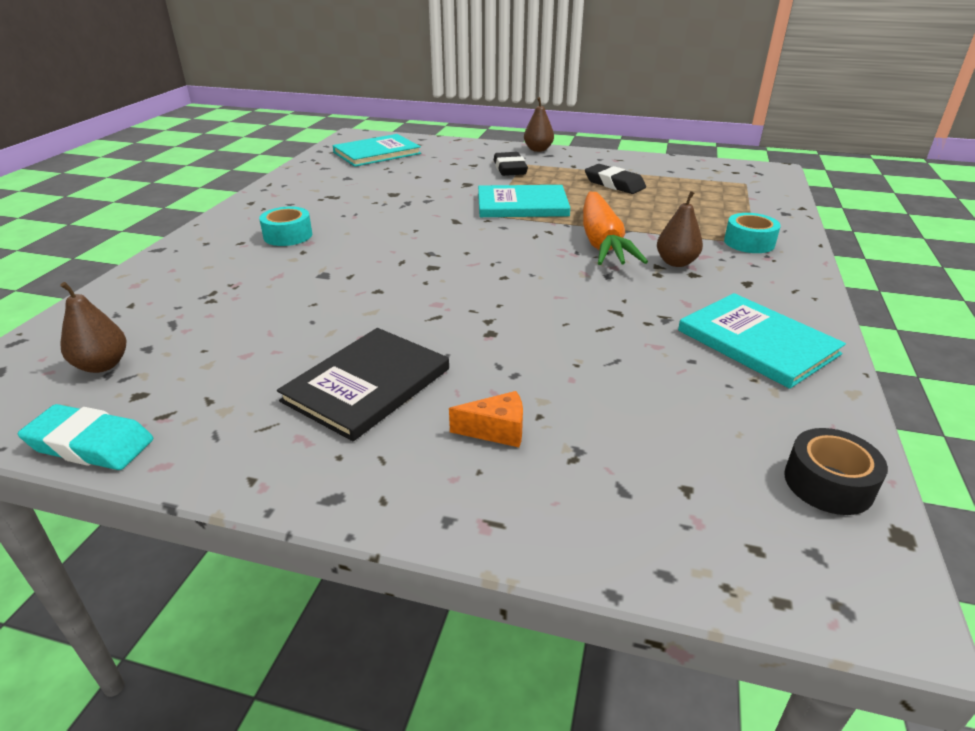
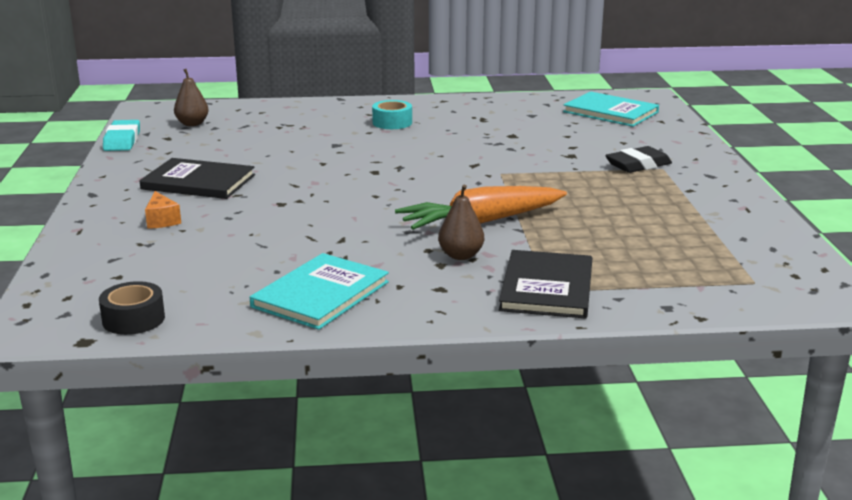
camera: 70 degrees right, 10 degrees down
turquoise book [478,185,570,217] -> none
brown pear [524,97,554,152] -> none
black eraser [585,164,646,194] -> none
turquoise tape [724,213,781,253] -> black book [499,250,592,319]

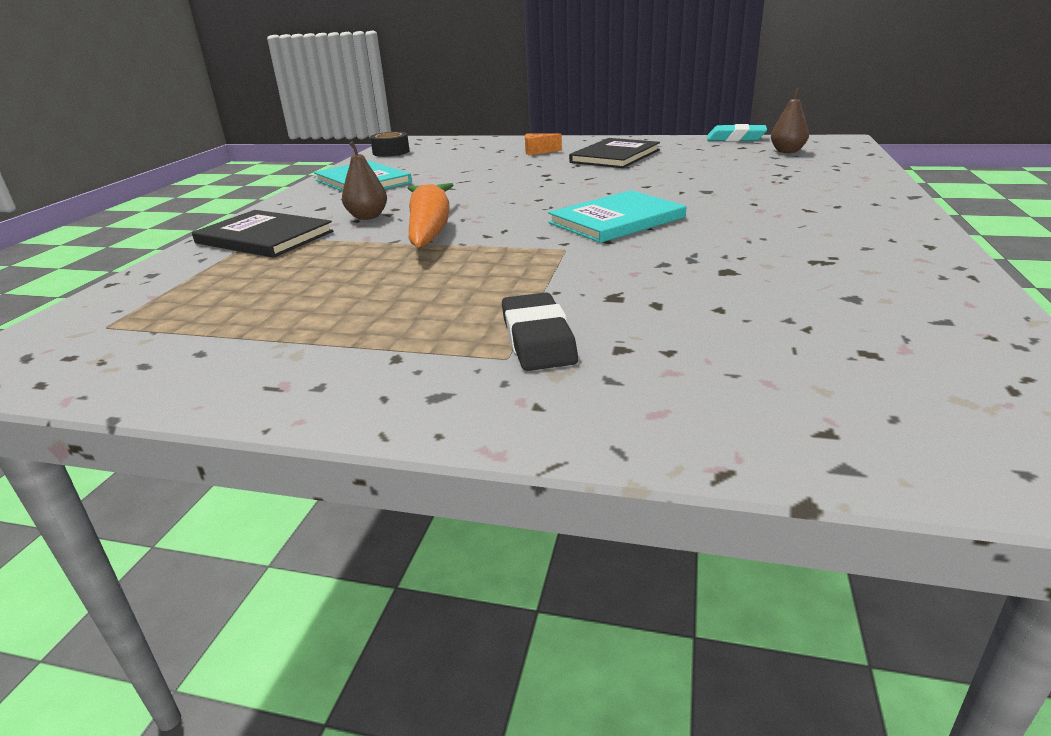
camera: 110 degrees right, 5 degrees up
turquoise tape [372,100,412,129] -> none
turquoise book [563,92,659,127] -> turquoise book moved to [548,190,686,243]

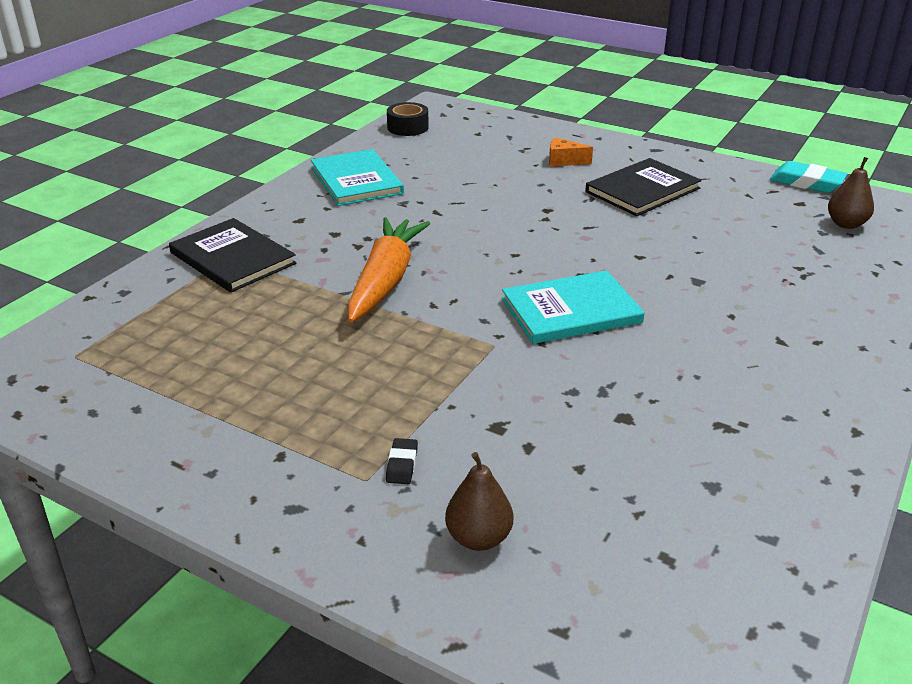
camera: 15 degrees right, 5 degrees up
brown pear [342,141,387,220] -> brown pear moved to [445,452,513,551]
black eraser [502,292,578,371] -> black eraser [386,438,418,484], size x0.52

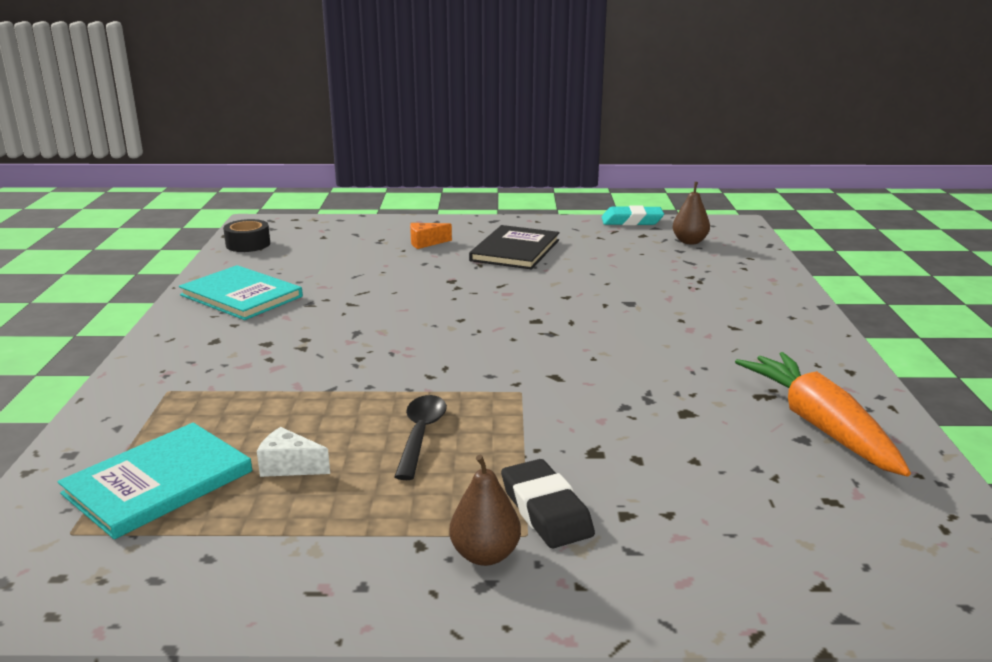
camera: 30 degrees left, 10 degrees down
black book [169,218,296,292] -> none
orange carrot [347,217,430,323] -> orange carrot moved to [735,352,911,476]
black eraser [386,438,418,484] -> black eraser [501,459,595,548], size x1.92
brown pear [445,452,513,551] -> brown pear moved to [449,455,521,566]
turquoise book [502,270,645,344] -> turquoise book moved to [58,423,252,539]
none -> white cheese [257,427,330,477]
none -> black spoon [394,395,447,480]

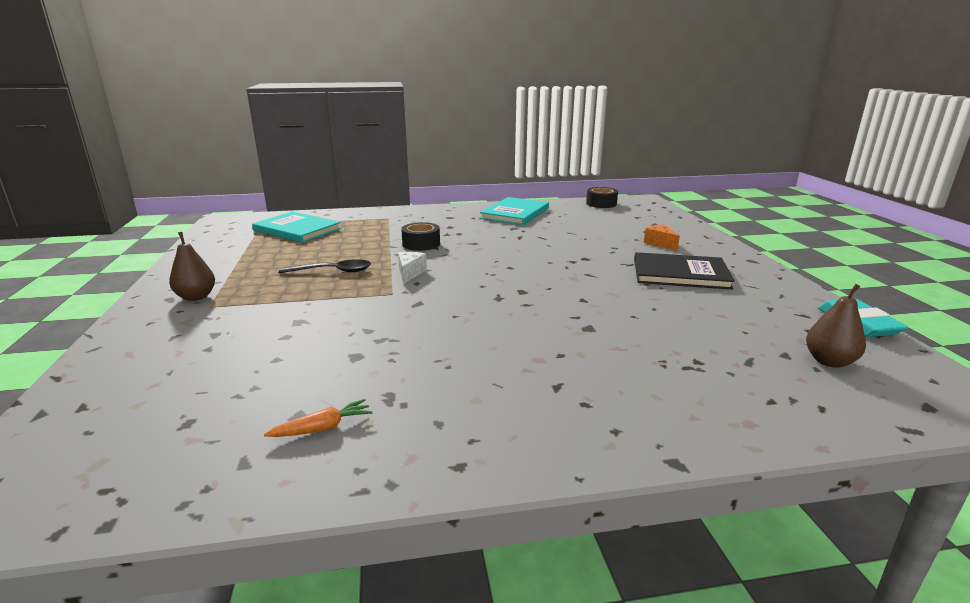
camera: 80 degrees right, 0 degrees up
white cheese [257,427,330,477] -> white cheese moved to [398,252,427,284]
black eraser [501,459,595,548] -> none
orange carrot [735,352,911,476] -> orange carrot [264,399,373,437], size x0.40
none -> black tape [401,222,440,251]

